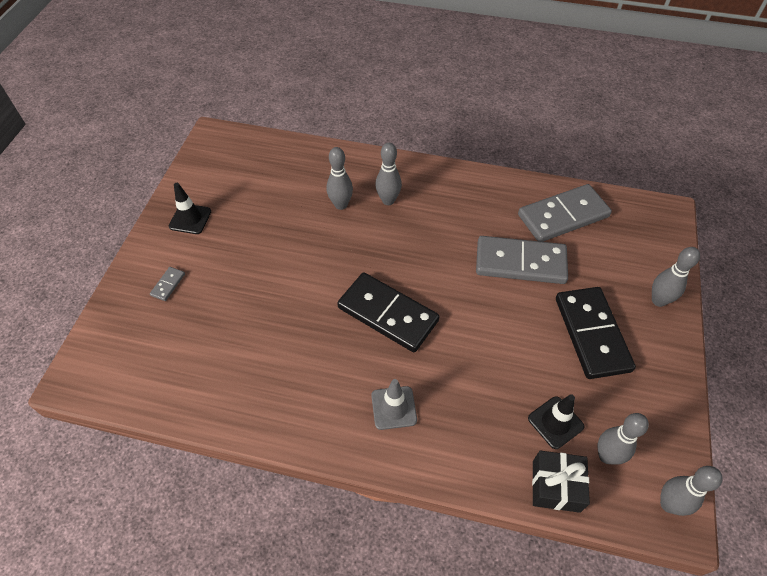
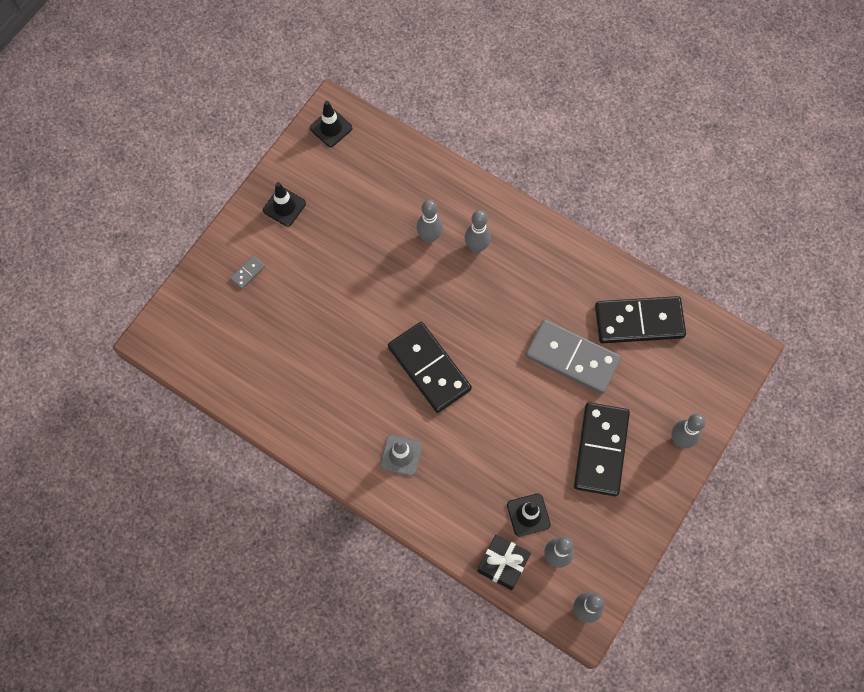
camera: 20 degrees right, 15 degrees up
grey domino [518,184,612,242] -> black domino [595,296,686,343]
none -> black traffic cone [310,101,352,147]

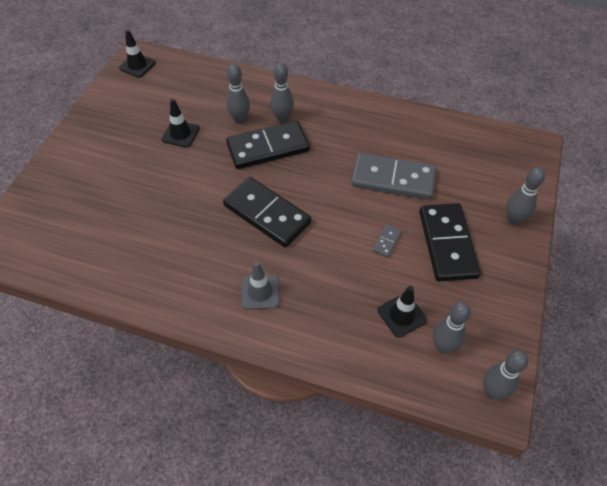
camera: 15 degrees left, 15 degrees down
grey domino [230,255,265,289] -> grey domino moved to [373,225,401,257]
black traffic cone [263,182,306,227] -> black traffic cone moved to [162,99,200,148]
black gift [477,534,531,590] -> none
black domino [595,296,686,343] -> black domino moved to [226,121,310,169]

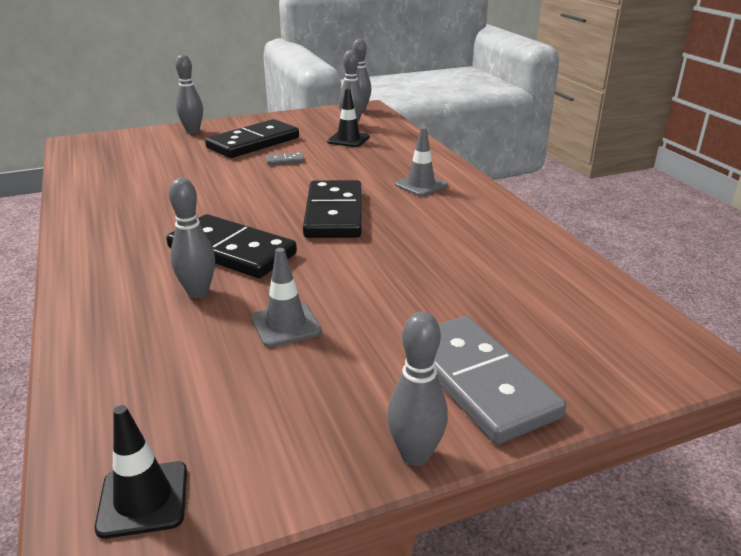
camera: 130 degrees left, 25 degrees down
black traffic cone [162,99,200,148] -> grey traffic cone [251,248,322,347]
grey bowling pin [270,63,294,123] -> grey bowling pin moved to [387,311,448,466]
grey domino [351,153,436,200] -> grey domino moved to [434,316,566,444]

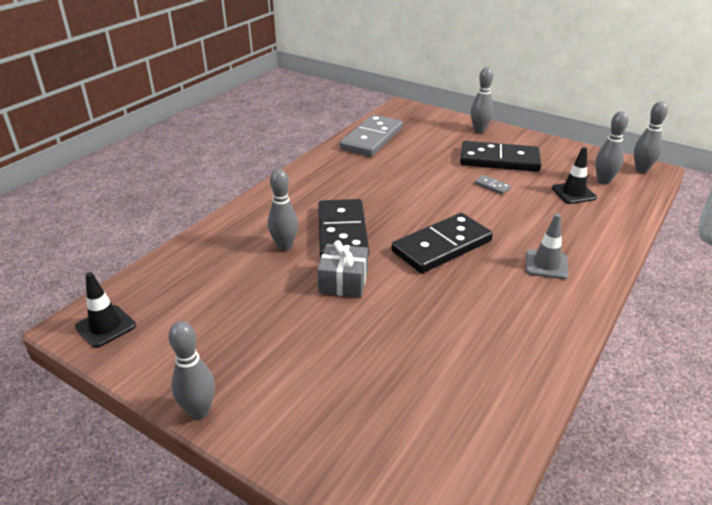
camera: 55 degrees right, 5 degrees up
grey traffic cone [251,248,322,347] -> none
grey domino [434,316,566,444] -> grey domino moved to [340,115,403,156]
none -> grey gift [317,240,368,298]

